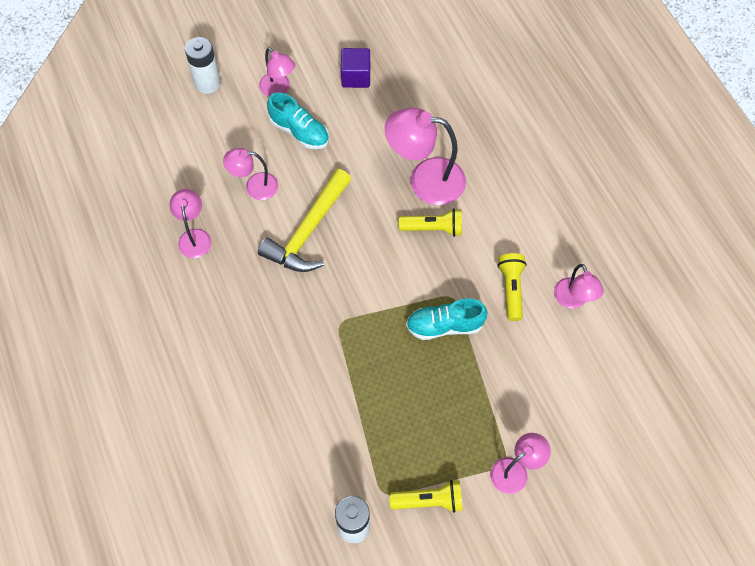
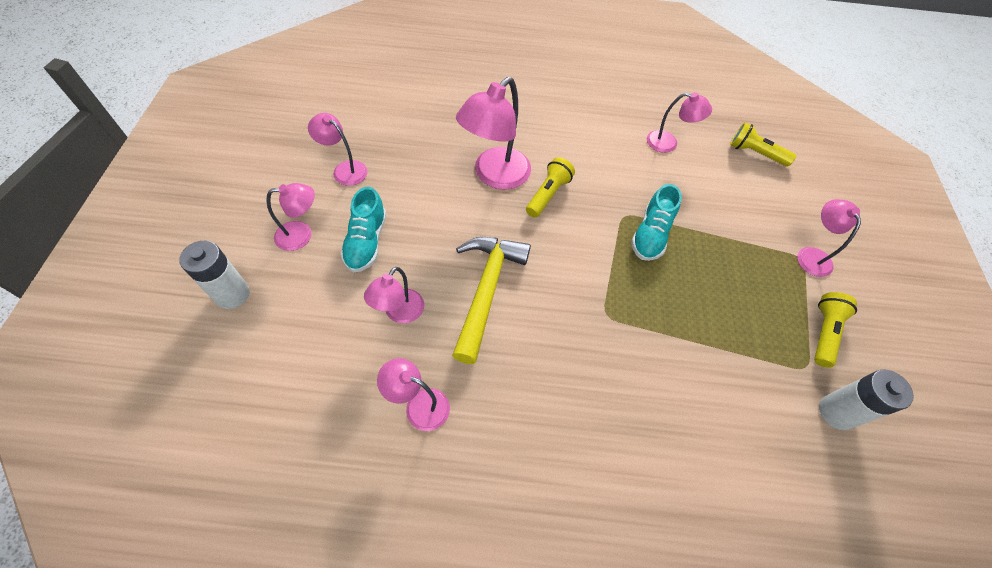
camera: 65 degrees left, 5 degrees down
yellow hammer [258,169,351,272] -> yellow hammer turned 135 degrees counterclockwise [452,237,531,364]
turquoise shoe [267,93,329,149] -> turquoise shoe turned 120 degrees clockwise [340,187,387,273]
purple cube [341,48,370,88] -> pink lamp [308,113,368,186]
yellow flashlight [497,253,527,321] -> yellow flashlight moved to [730,122,796,167]

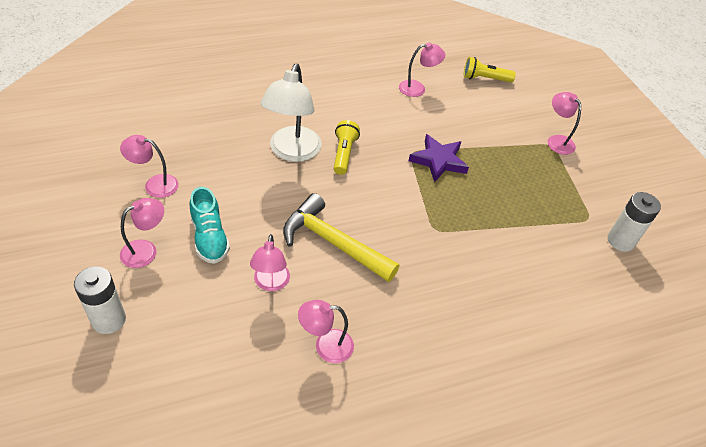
camera: 25 degrees left, 10 degrees down
yellow hammer [452,237,531,364] -> yellow hammer turned 45 degrees counterclockwise [283,193,400,282]
pink lamp [456,77,531,189] -> white lamp [260,64,322,162]
turquoise shoe [631,184,682,261] -> purple star [408,134,469,182]
yellow flashlight [814,292,857,368] -> none

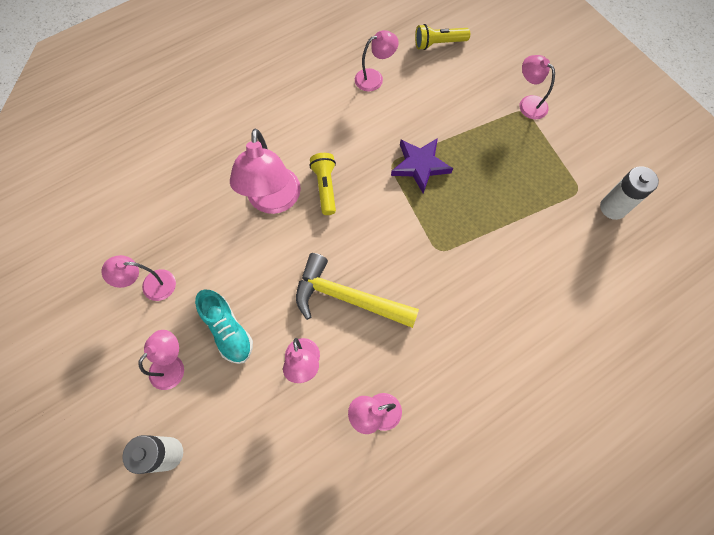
camera: 10 degrees left, 20 degrees up
white lamp [260,64,322,162] -> pink lamp [230,129,301,214]

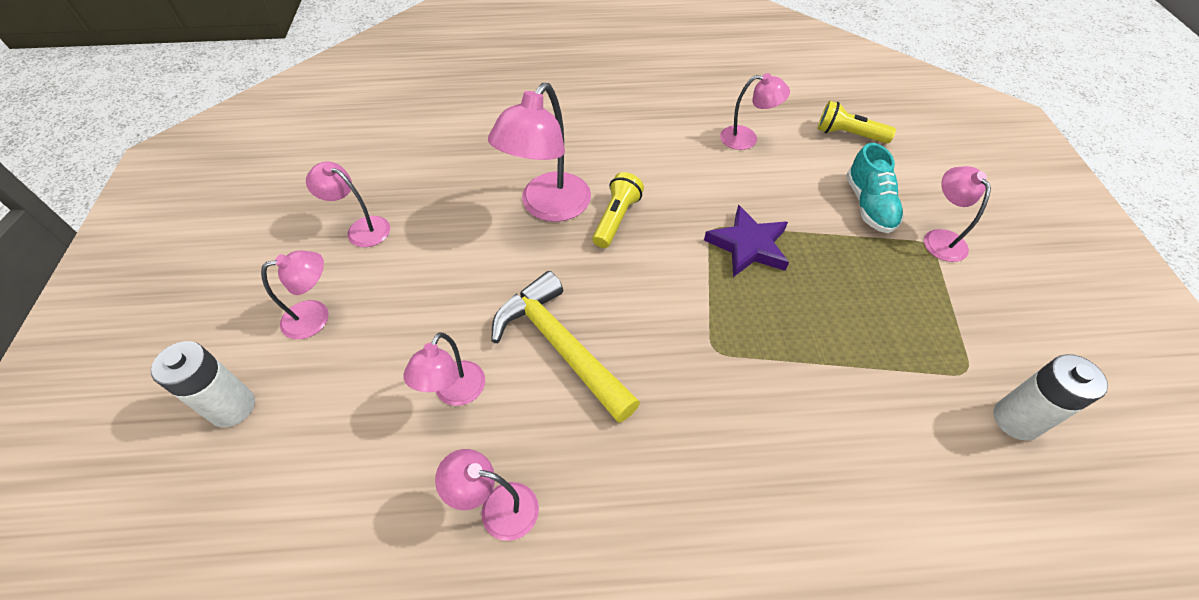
camera: 30 degrees right, 15 degrees down
turquoise shoe [195,290,253,364] -> turquoise shoe moved to [846,143,904,233]

